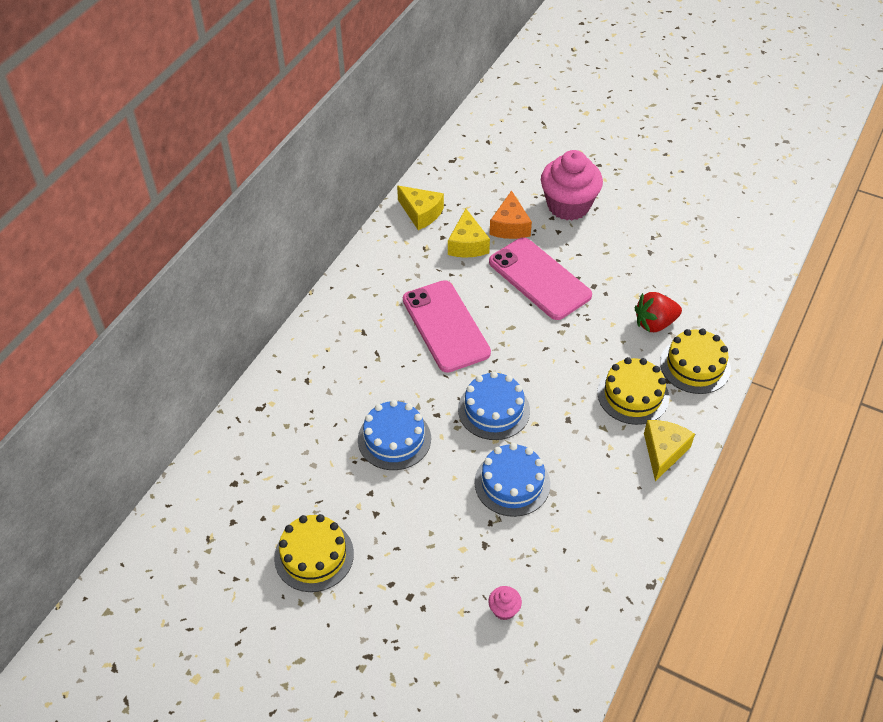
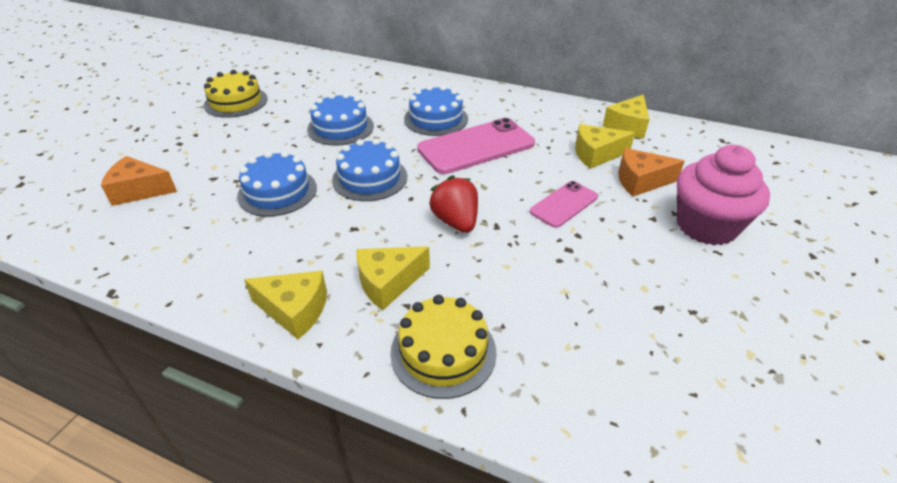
camera: 85 degrees right, 10 degrees down
pink cupcake [488,586,522,620] -> orange cheese [101,156,177,206]
pink phone [489,237,592,320] -> pink phone [530,181,598,228], size x0.56
yellow cake [597,357,669,425] -> yellow cheese [356,246,430,310]
red strawberry [635,292,682,333] -> red strawberry moved to [429,175,478,233]
none -> blue cake [404,85,468,136]

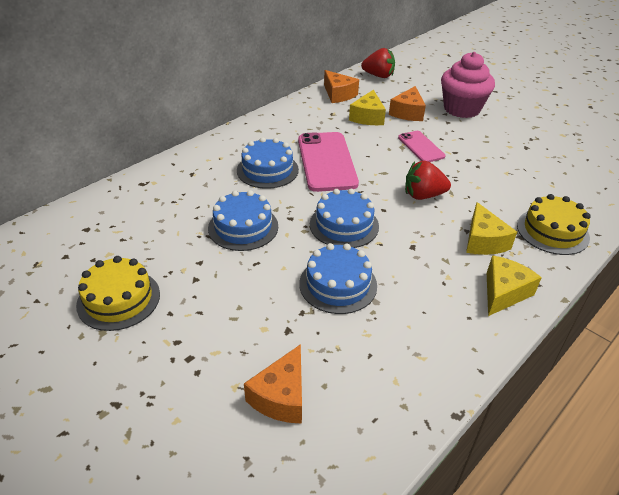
camera: 70 degrees left, 0 degrees up
yellow cheese [603,94,649,138] -> orange cheese [324,70,359,103]
none -> red strawberry [361,48,395,78]

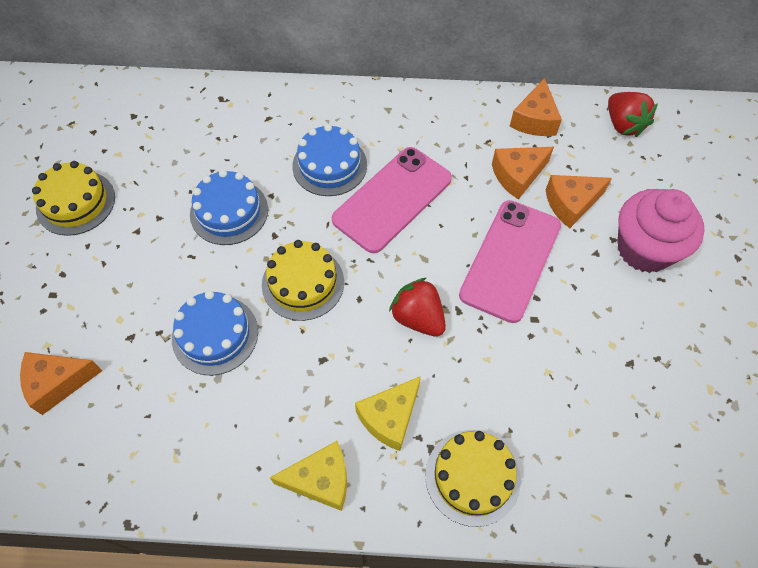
camera: 50 degrees right, 20 degrees up
blue cake [310,189,379,248] -> yellow cake [262,240,344,321]
yellow cheese [349,90,386,125] -> orange cheese [492,147,554,199]
pink phone [398,131,445,162] -> pink phone [459,200,561,323], size x1.77

